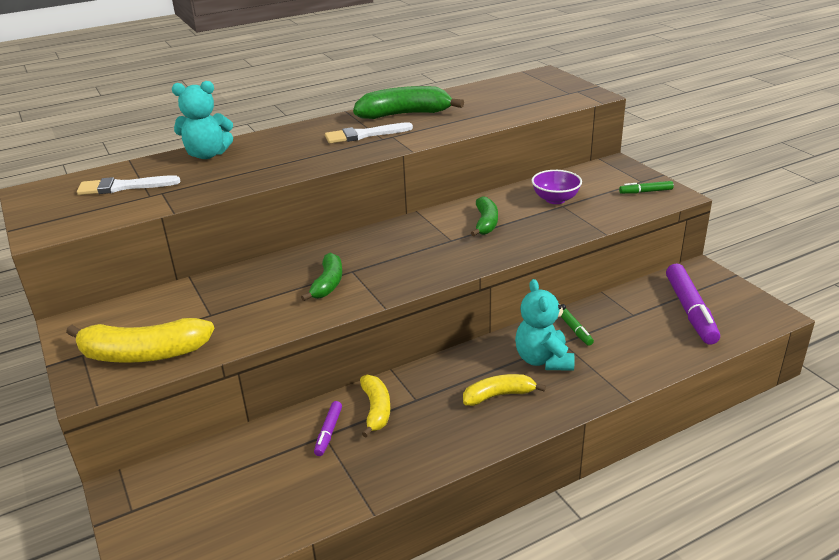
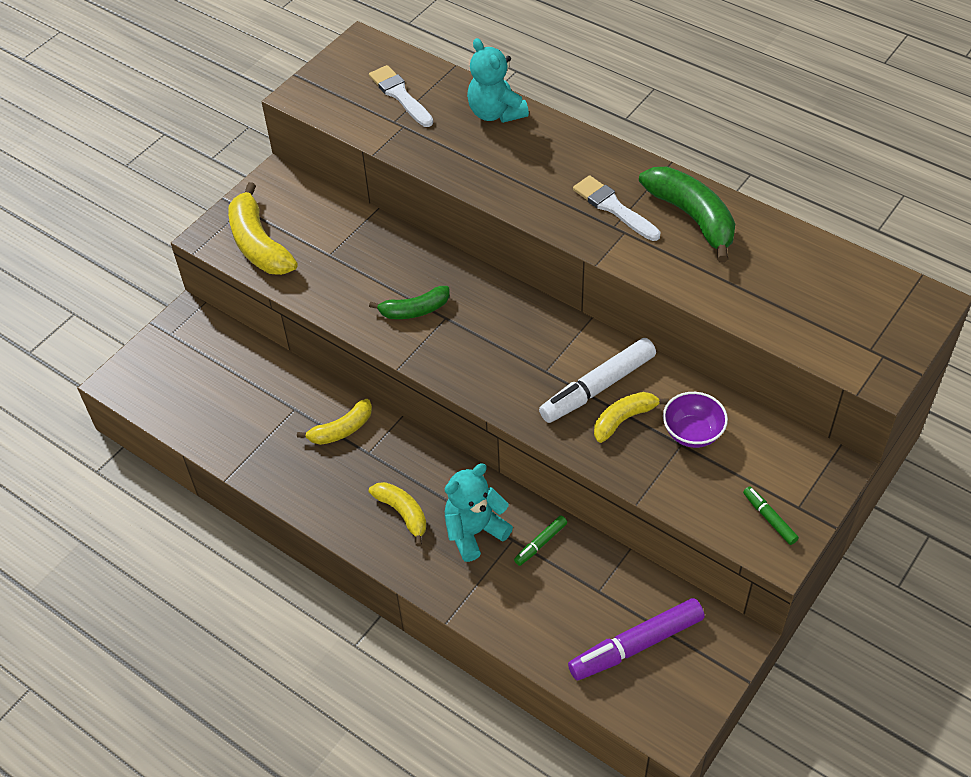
camera: 65 degrees right, 20 degrees up
purple marker [314,401,342,456] -> none
green banana [471,196,498,236] -> white marker [539,338,656,423]
none -> yellow banana [594,392,669,443]

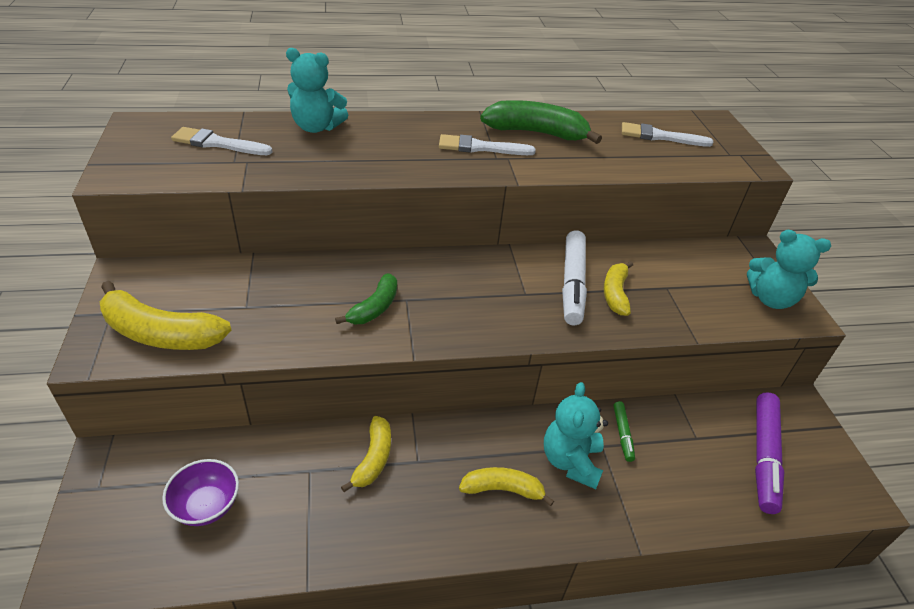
camera: 50 degrees left, 10 degrees down
purple bowl [663,392,728,448] -> purple bowl moved to [162,459,239,526]
green marker [743,486,799,545] -> turquoise teddy bear [747,230,831,309]
none -> white brush [622,122,713,147]

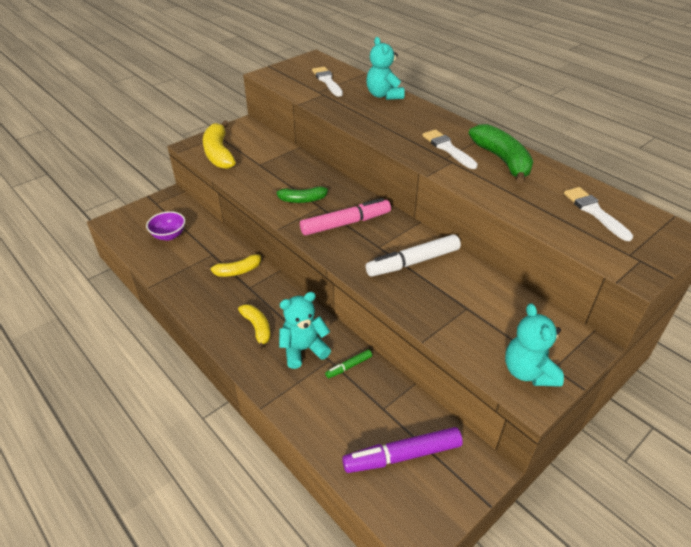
camera: 60 degrees right, 0 degrees up
yellow banana [604,261,633,316] -> none
none -> pink marker [300,198,391,235]

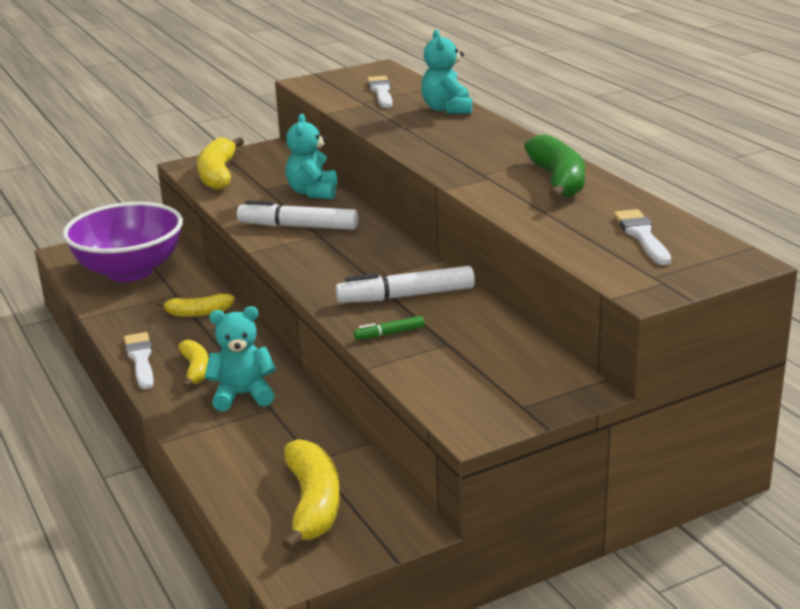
camera: 15 degrees right, 15 degrees down
purple bowl [146,211,185,241] -> purple bowl [63,202,183,282], size x2.27
green banana [272,186,328,203] -> white marker [237,200,358,230]
pink marker [300,198,391,235] -> none
green marker [325,349,372,379] -> green marker moved to [354,316,424,340]
purple marker [342,427,463,473] -> yellow banana [281,439,340,551]
white brush [422,129,478,169] -> white brush moved to [124,332,154,389]
turquoise teddy bear [505,303,564,387] -> turquoise teddy bear moved to [286,114,337,199]

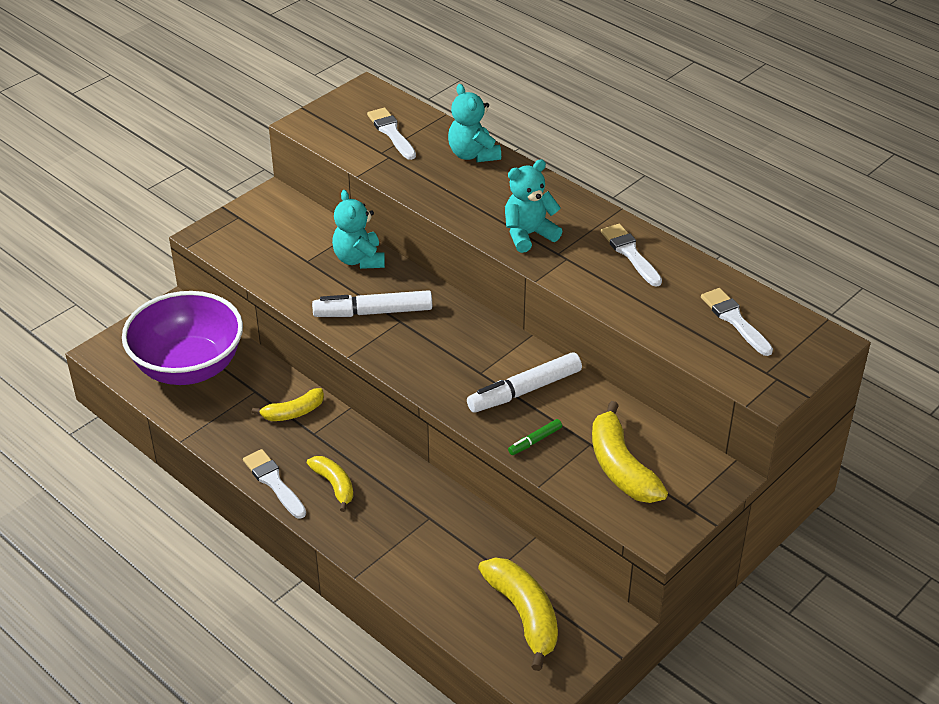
camera: 20 degrees left, 15 degrees up
yellow banana [197,137,244,190] -> yellow banana moved to [592,401,668,503]
turquoise teddy bear [205,306,276,411] -> turquoise teddy bear moved to [505,159,562,253]
green banana [524,134,585,199] -> white brush [601,224,662,287]

